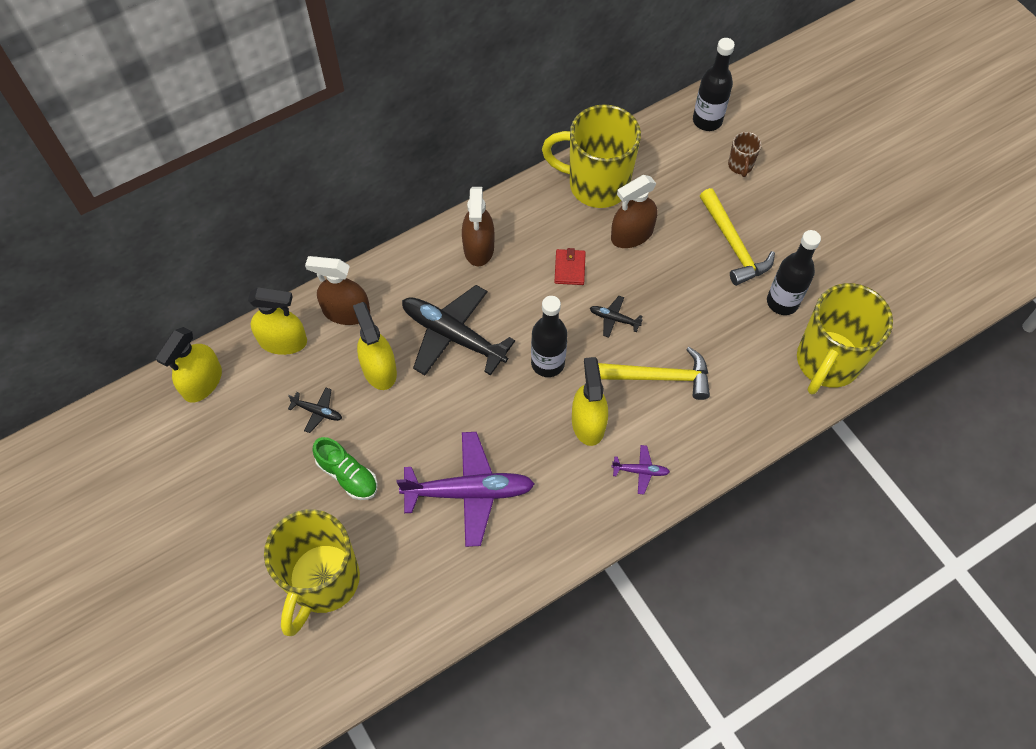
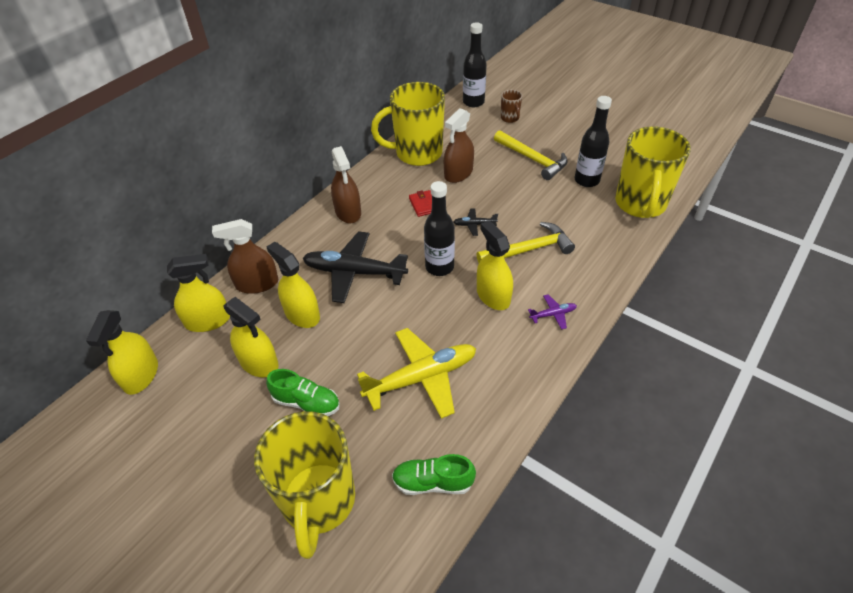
camera: 20 degrees left, 15 degrees down
black plane [288,388,342,433] -> yellow spray bottle [223,297,279,378]
purple plane [397,432,534,547] -> yellow plane [357,328,476,419]
none -> green shoe [392,454,476,495]

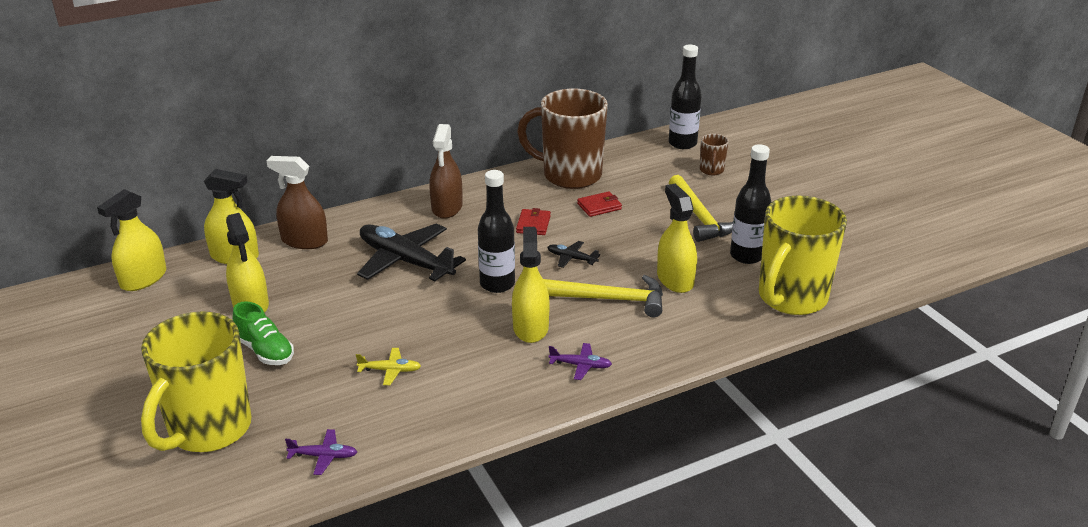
camera: 25 degrees right, 15 degrees down
yellow spray bottle [267,242,320,328] -> yellow spray bottle moved to [657,184,697,293]
yellow plane [357,328,476,419] -> yellow plane [356,348,421,385], size x0.44
yellow mug [371,82,445,166] -> brown mug [517,89,608,189]
green shoe [392,454,476,495] -> purple plane [285,429,357,475]
brown spray bottle [444,108,474,183] -> red wallet [577,191,622,217]

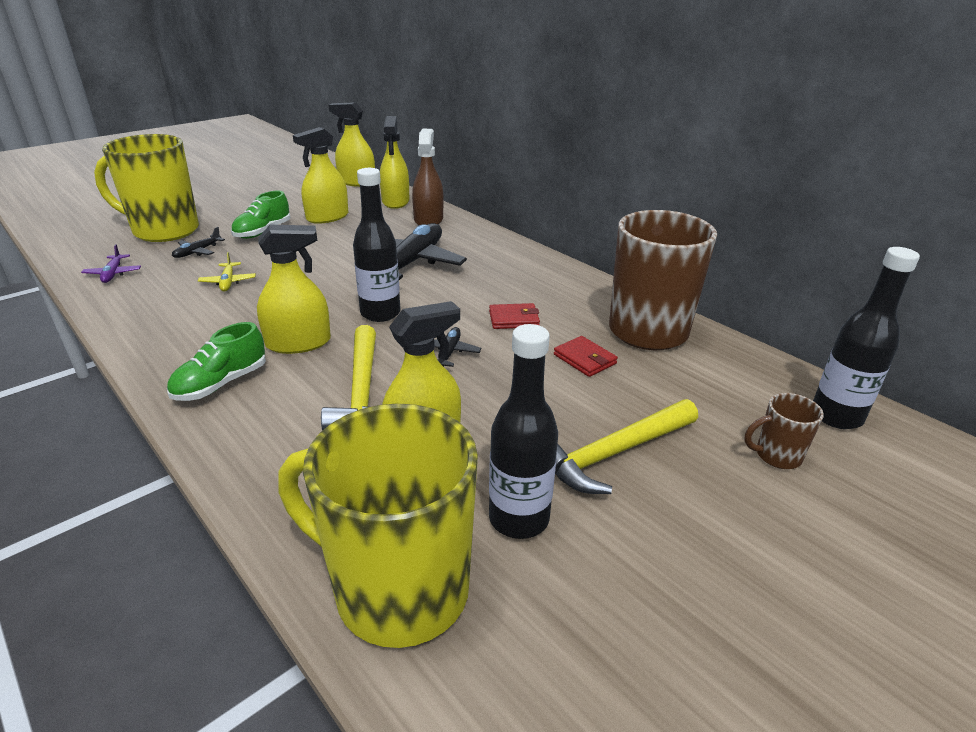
camera: 75 degrees right, 0 degrees up
brown spray bottle [429,124,463,218] -> none
purple plane [549,343,612,380] -> green shoe [167,322,266,401]
none -> black plane [172,227,225,258]

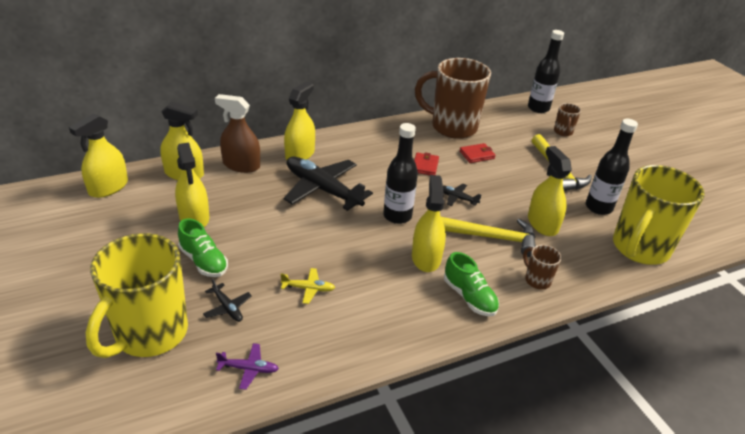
camera: 75 degrees left, 5 degrees up
none -> yellow spray bottle [284,82,315,160]
none -> brown mug [523,245,562,289]

